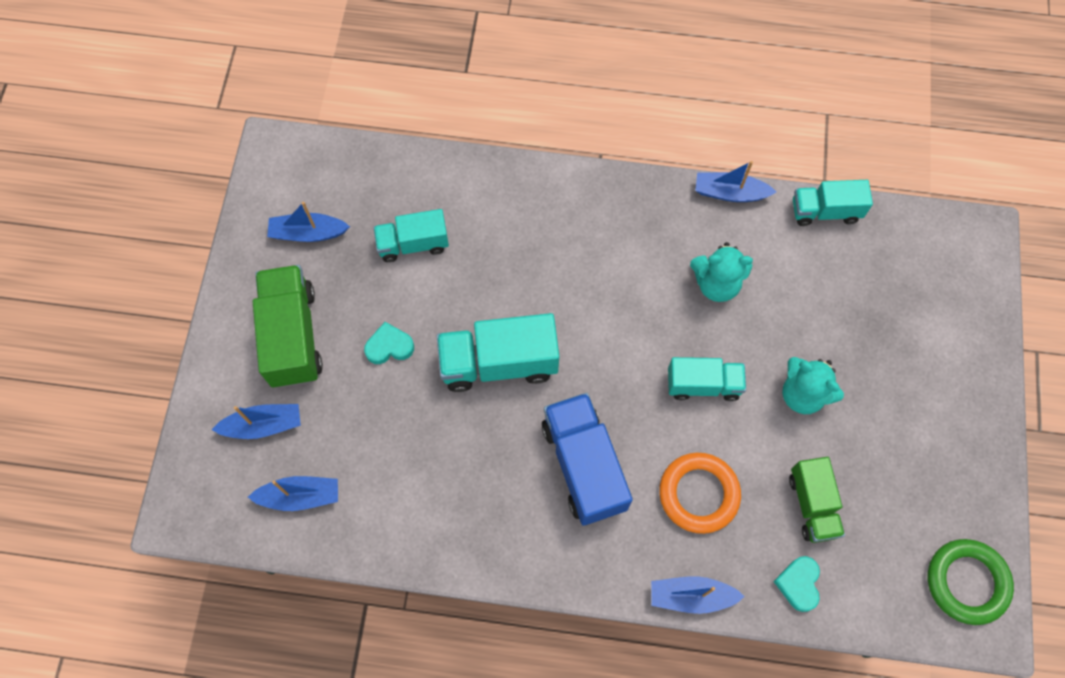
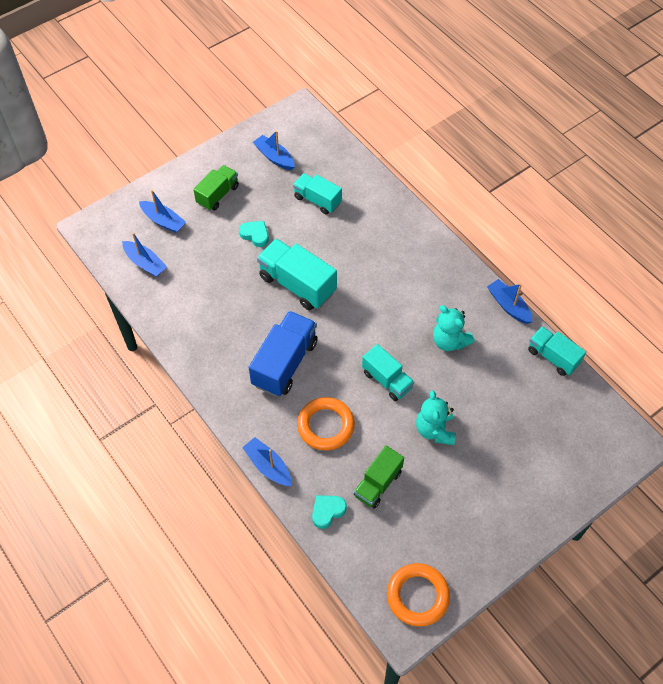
camera: 45 degrees right, 10 degrees down
green truck [253,265,323,388] -> green truck [193,165,239,211], size x0.64
green ring [928,539,1014,625] -> orange ring [387,563,450,627]

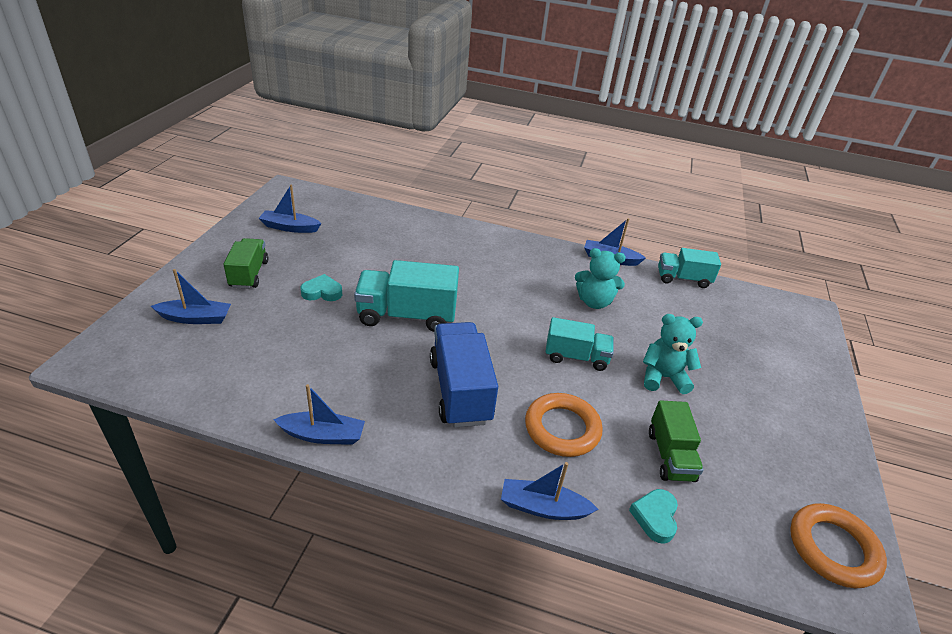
camera: 40 degrees left, 20 degrees down
blue boat [122,232,167,277] -> blue boat moved to [273,384,365,445]
turquoise truck [293,173,342,215] -> none
turquoise teddy bear [416,390,456,445] -> turquoise teddy bear turned 135 degrees clockwise [643,314,703,394]

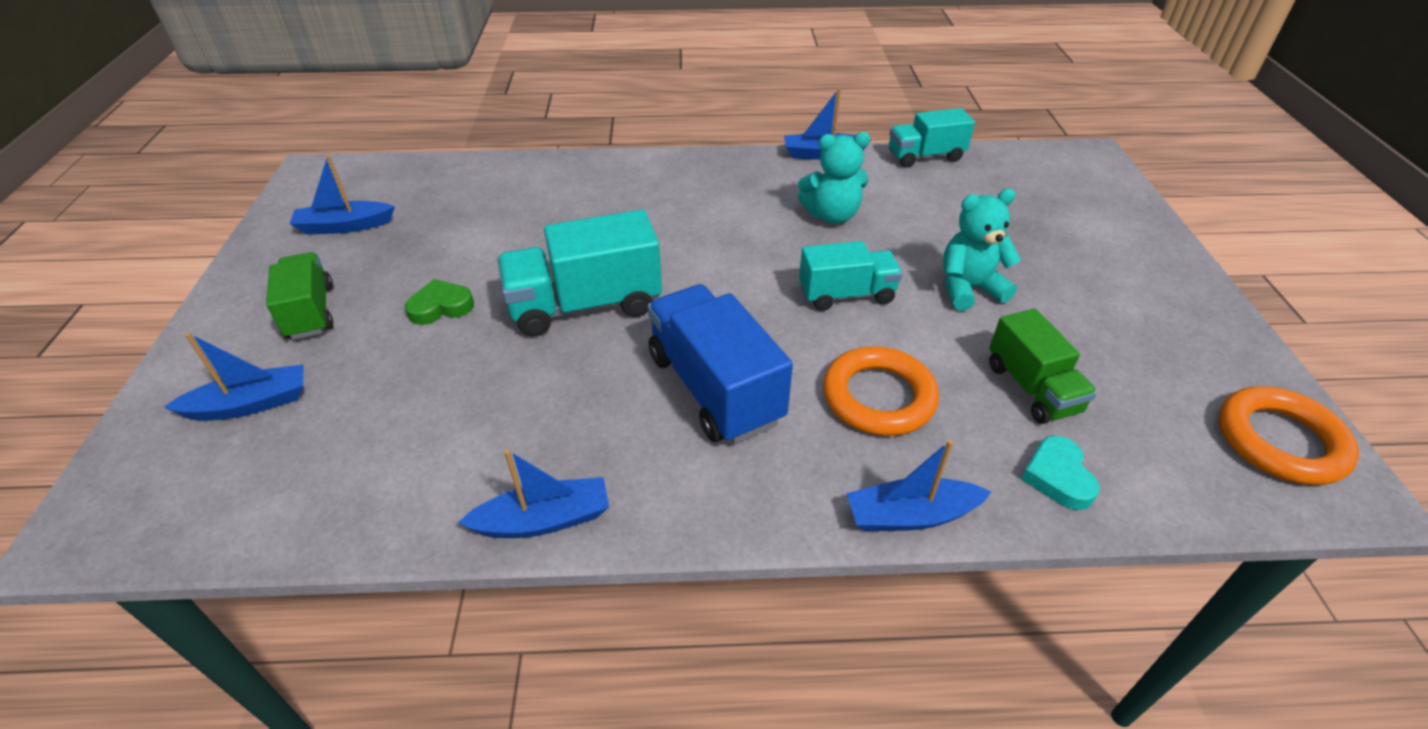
camera: 15 degrees left, 5 degrees up
turquoise heart [301,274,342,301] -> green heart [405,279,474,325]

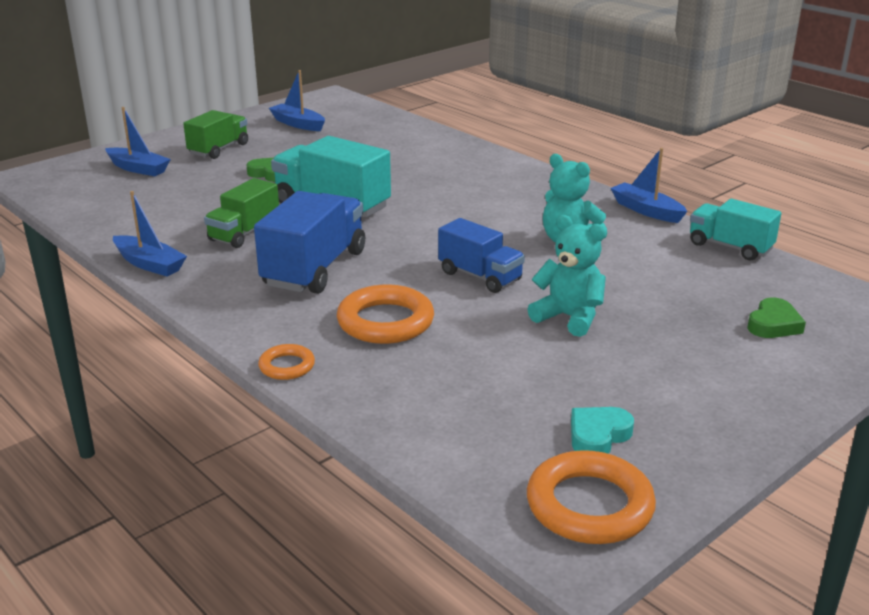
camera: 50 degrees right, 15 degrees down
turquoise truck [799,241,902,311] -> blue truck [438,218,525,293]
blue boat [846,440,991,531] -> orange ring [258,344,315,380]
green truck [989,309,1097,424] -> green truck moved to [204,178,279,248]
turquoise heart [1021,436,1100,510] -> turquoise heart moved to [571,407,634,454]
none -> green heart [747,298,806,338]

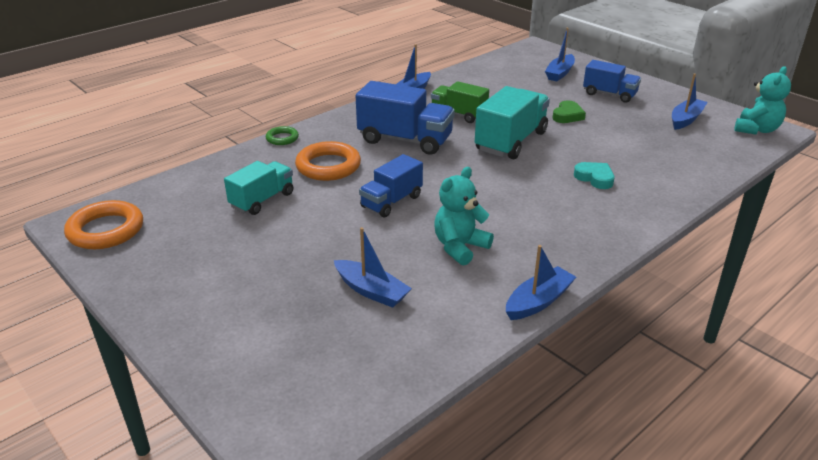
camera: 90 degrees right, 5 degrees up
green truck [183,110,248,159] -> blue truck [583,60,641,103]
orange ring [258,344,315,380] -> green ring [266,126,299,145]
turquoise teddy bear [527,215,606,337] -> turquoise teddy bear moved to [734,66,791,134]
turquoise heart [571,407,634,454] -> turquoise heart moved to [574,162,615,189]
turquoise truck [690,199,781,260] -> turquoise truck moved to [224,161,293,215]
green heart [747,298,806,338] -> none
none -> blue boat [334,227,412,308]

